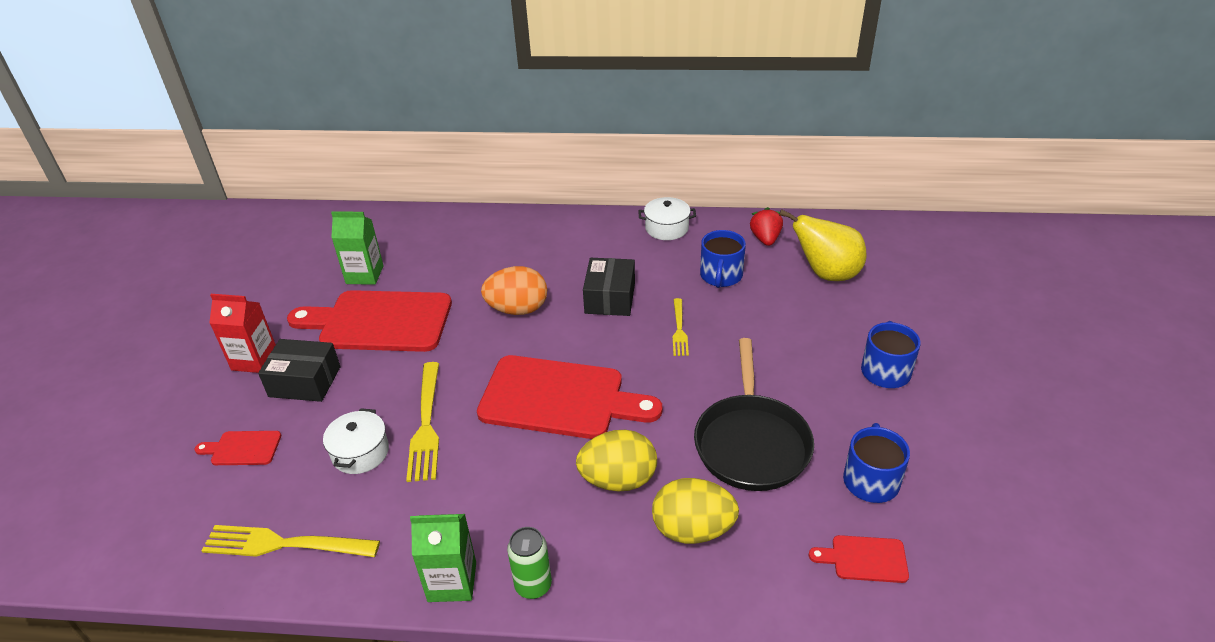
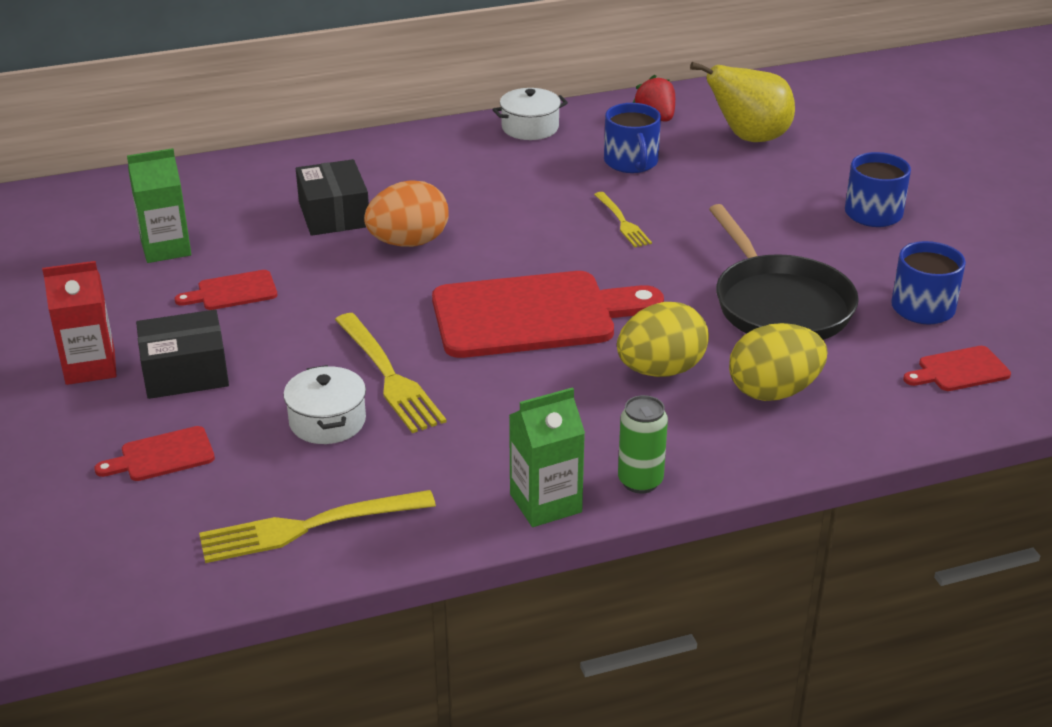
camera: 25 degrees left, 5 degrees down
red cutting board [287,290,452,352] -> red cutting board [175,270,277,310], size x0.44
black box [583,258,635,316] -> black box moved to [296,159,369,236]

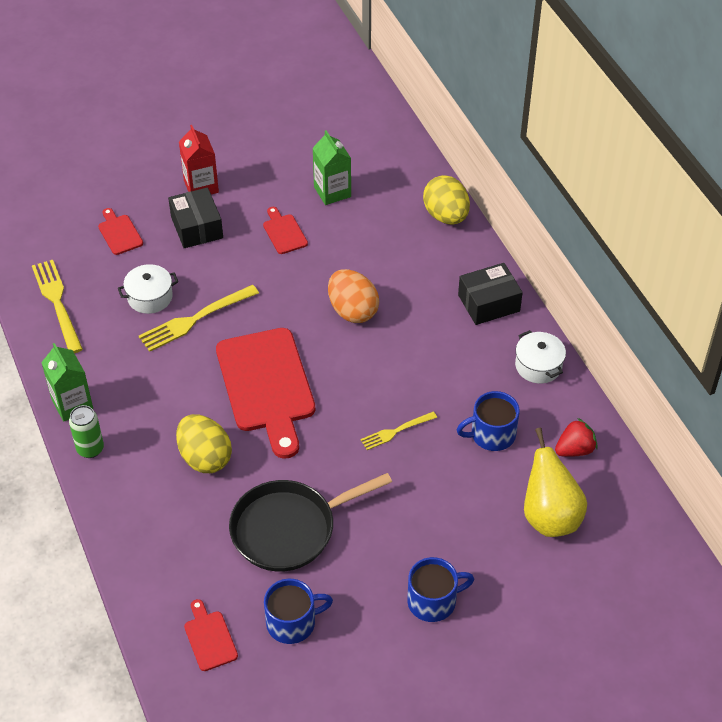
camera: 85 degrees right, 15 degrees up
black box [296,159,369,236] -> black box moved to [458,263,523,325]
yellow egg [729,323,827,401] -> yellow egg moved to [423,175,470,225]

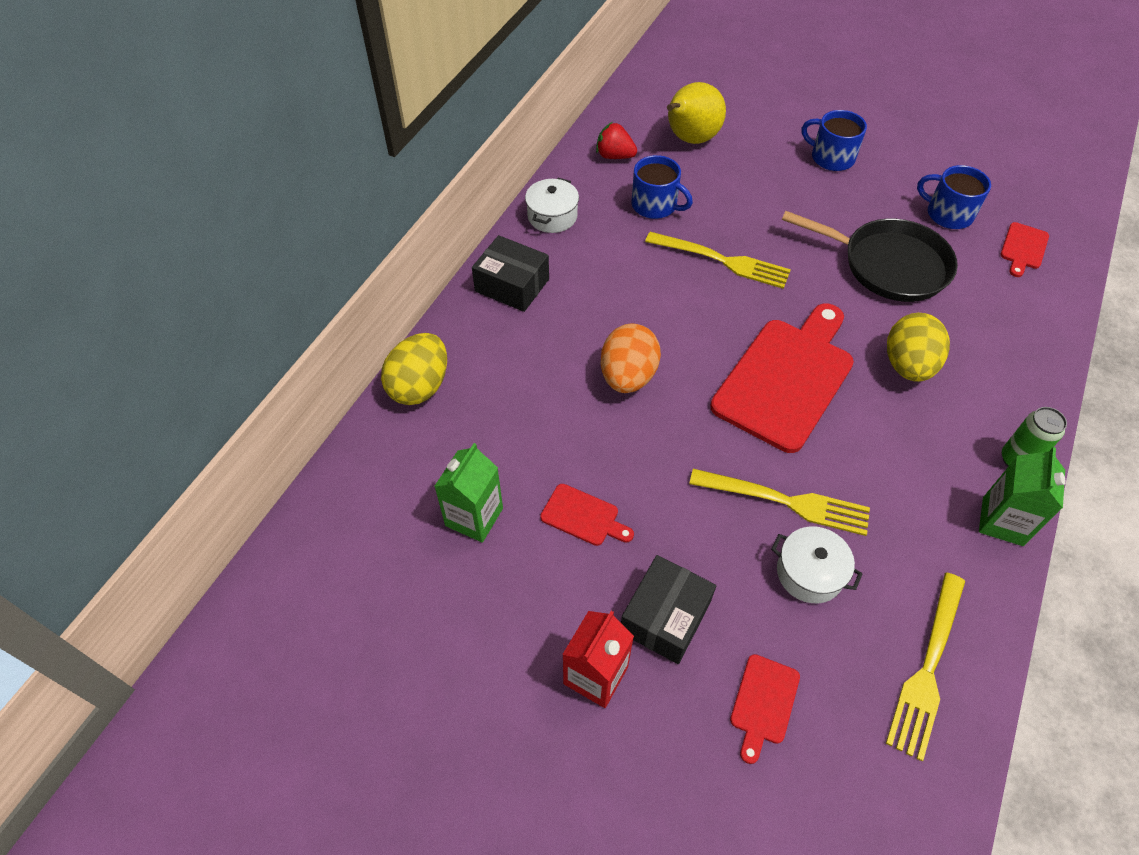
camera: 130 degrees left, 5 degrees up
red cutting board [263,207,308,254] -> red cutting board turned 90 degrees counterclockwise [540,484,634,546]
yellow fork [360,411,437,450] -> yellow fork [645,232,791,289], size x1.68

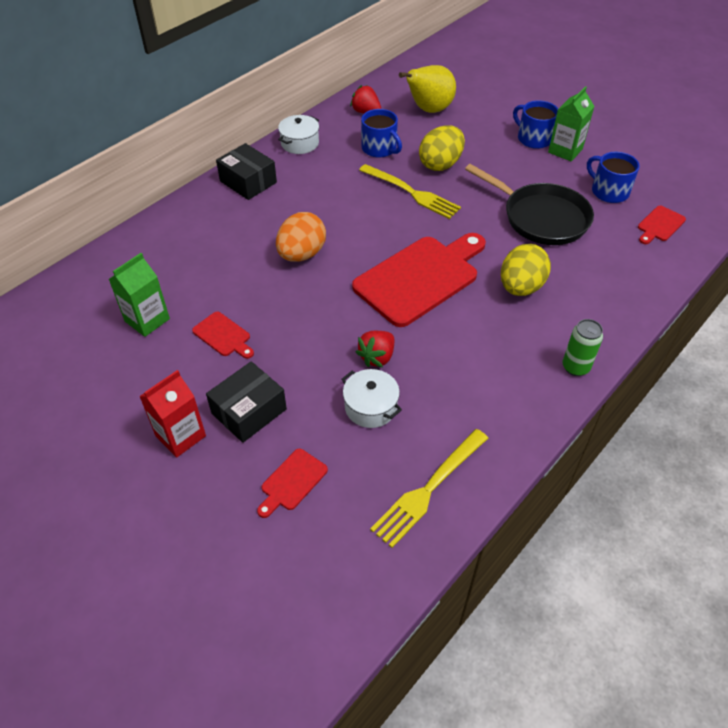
camera: 15 degrees right, 5 degrees down
yellow egg [381,333,447,405] -> yellow egg moved to [419,125,465,171]
yellow fork [689,469,870,536] -> red strawberry [356,331,394,367]
green carton [979,447,1065,546] -> green carton moved to [548,86,595,162]

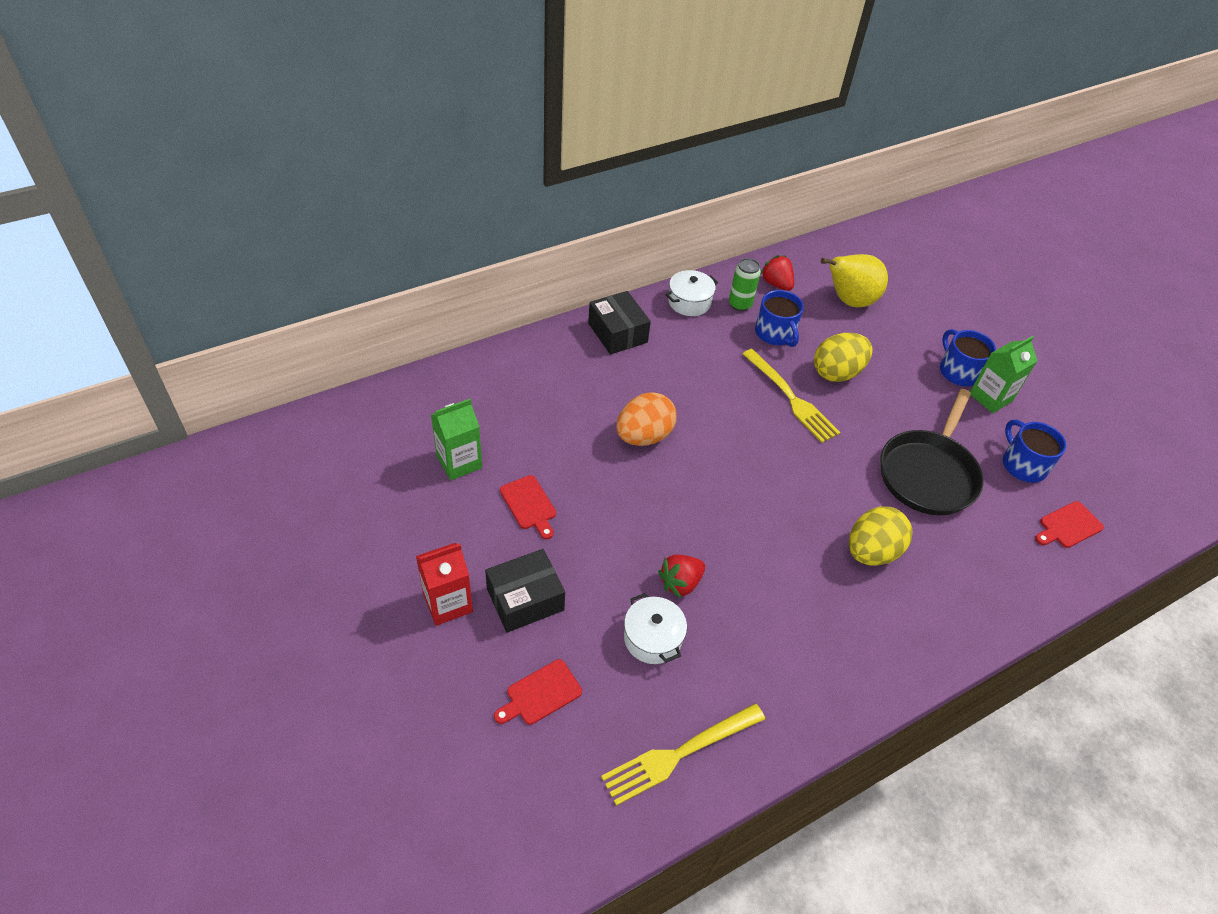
camera: 15 degrees right, 0 degrees up
red cutting board [352,233,486,327] -> none
black pan [465,164,594,245] -> black pan turned 60 degrees clockwise [880,389,984,515]
green can [563,319,603,376] -> green can moved to [729,258,761,311]

